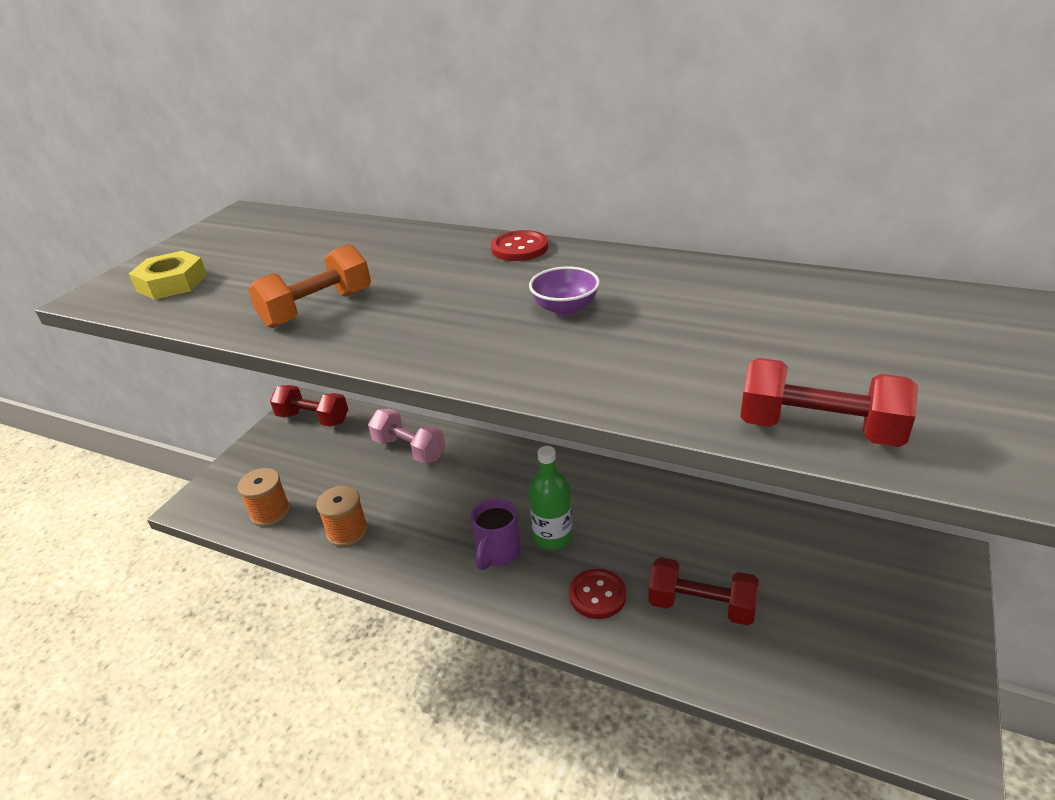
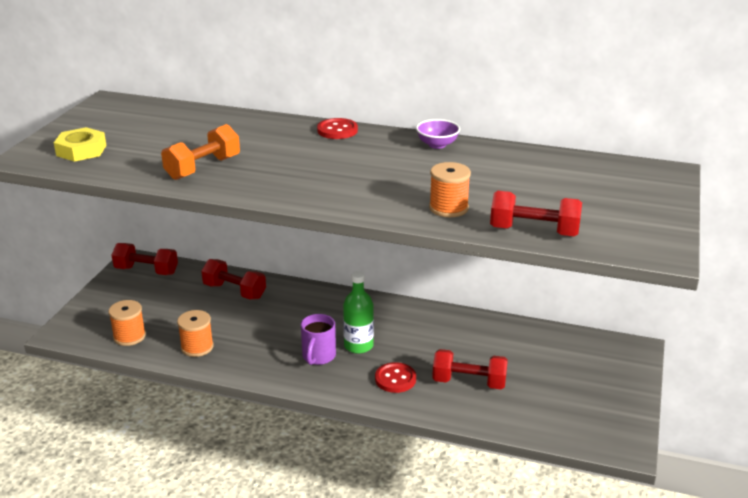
camera: 10 degrees left, 5 degrees down
pink dumbbell [368,409,446,463] -> red dumbbell [201,259,266,299]
purple bowl [529,266,600,316] -> purple bowl moved to [416,119,460,149]
none -> orange spool [429,162,471,217]

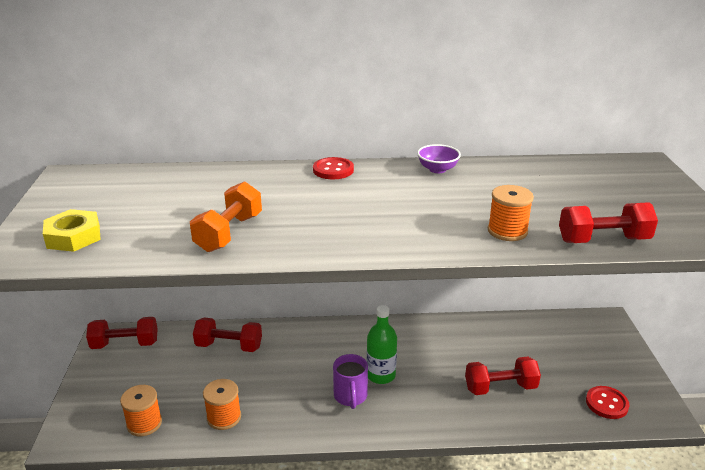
camera: 20 degrees left, 0 degrees up
red button [375,362,416,393] -> red button moved to [586,386,629,419]

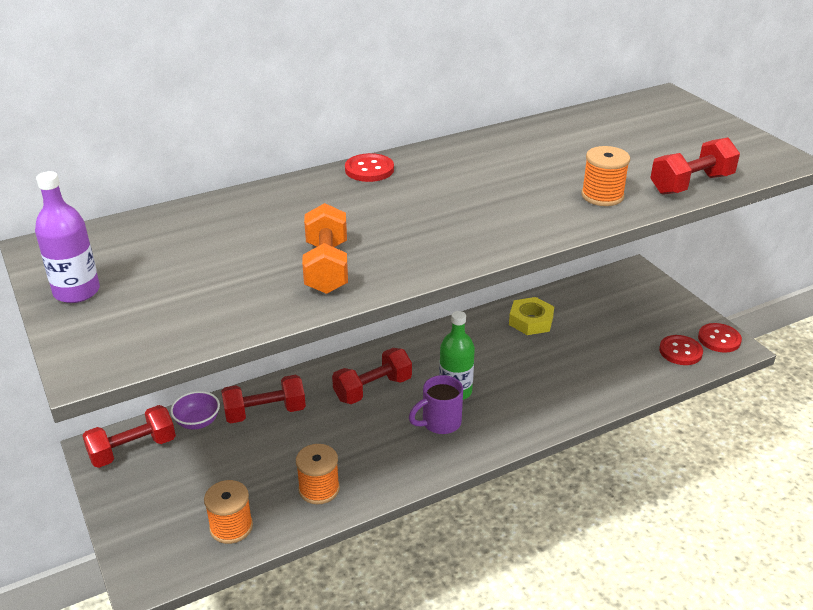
camera: 25 degrees left, 5 degrees up
yellow nut [43,209,101,252] -> yellow nut moved to [509,297,554,335]
purple mug [333,354,368,409] -> purple mug turned 90 degrees clockwise [409,375,463,434]
purple bowl [417,144,461,173] -> purple bowl moved to [170,391,220,429]
red dumbbell [465,357,541,395] -> red dumbbell moved to [332,348,412,404]
none -> purple bottle [35,171,100,303]
none -> red button [698,323,742,353]

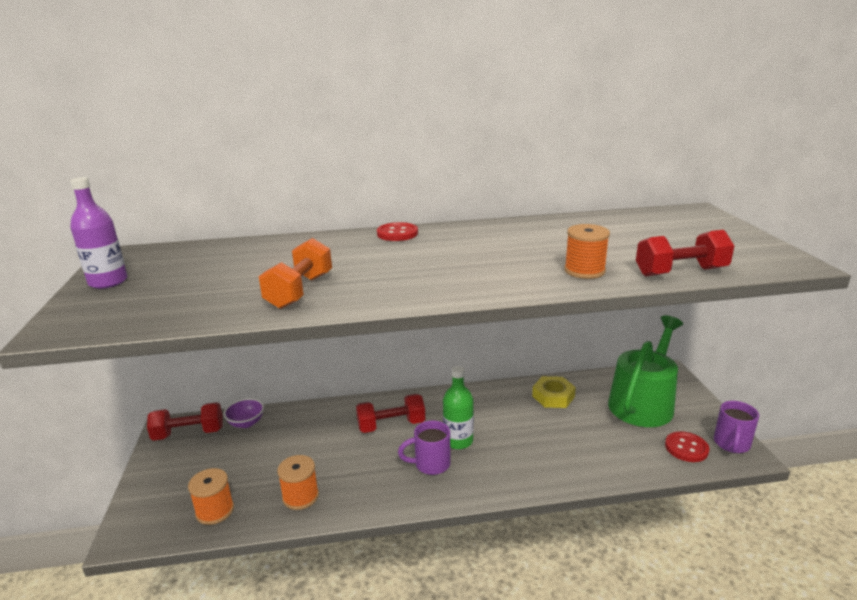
camera: 20 degrees right, 10 degrees down
red dumbbell [221,375,306,423] -> none
red button [698,323,742,353] -> purple mug [714,401,759,453]
none -> green watering can [608,315,683,427]

